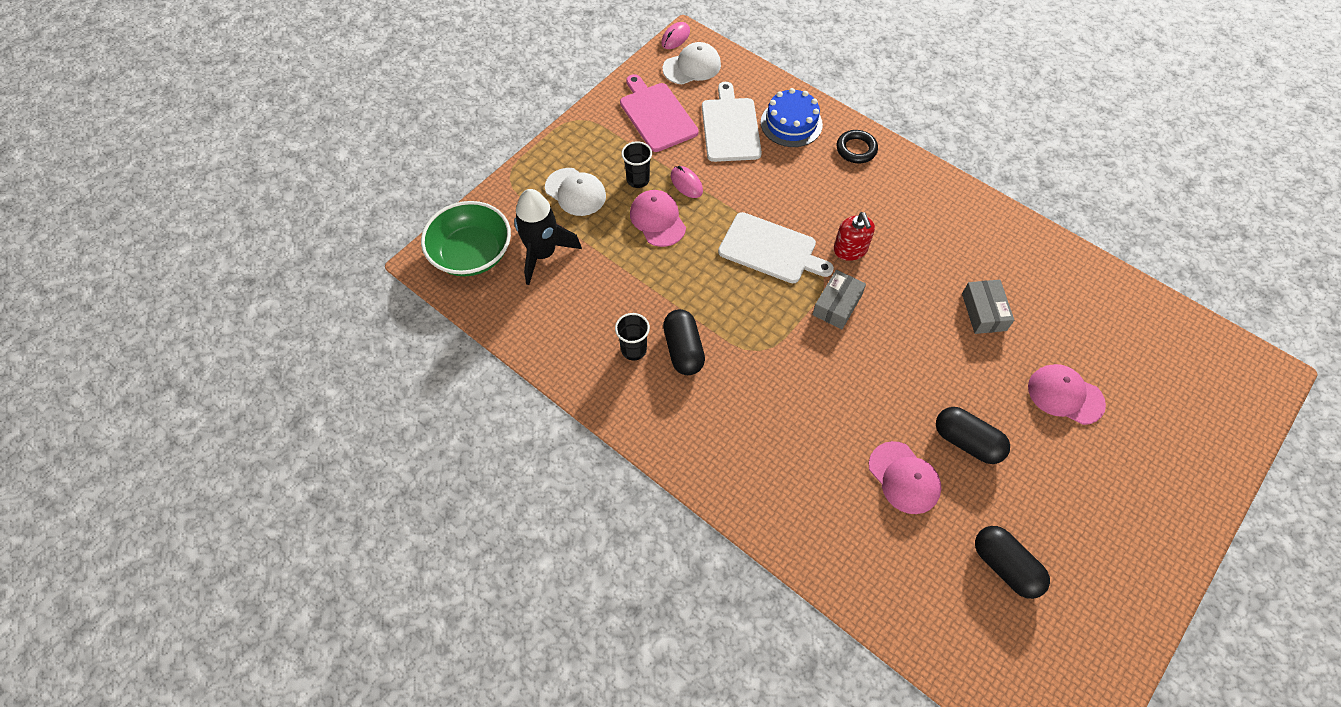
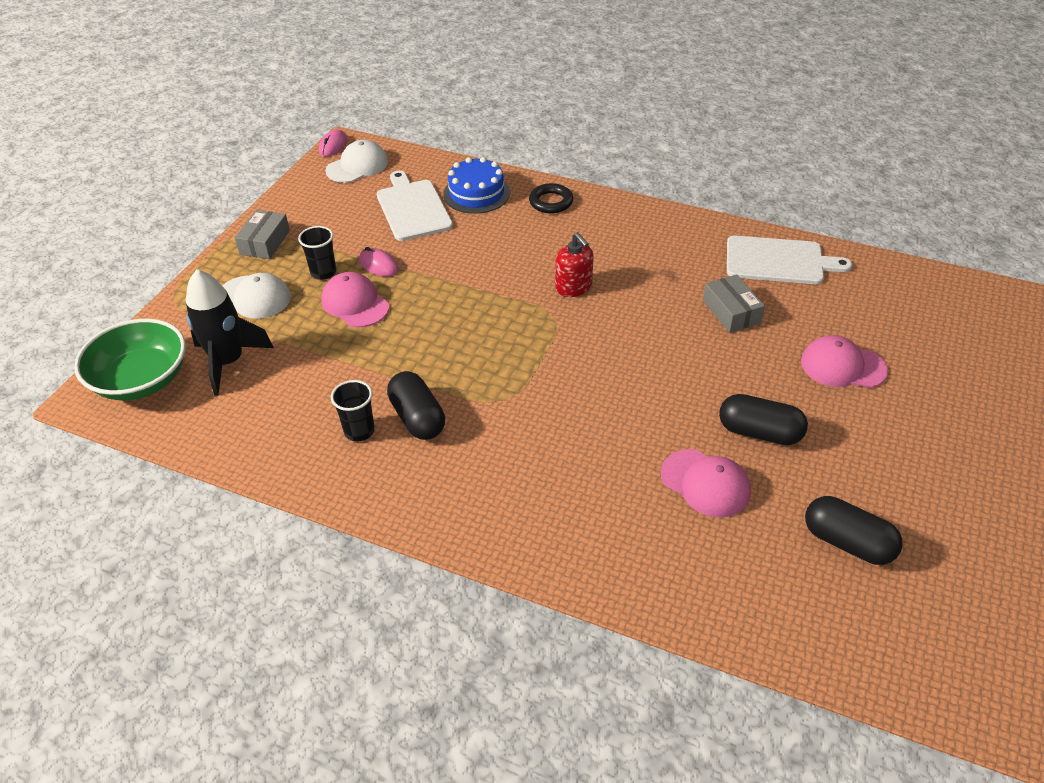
camera: 15 degrees left, 15 degrees down
pink cutting board [620,74,699,152] -> none
white cutting board [718,212,834,283] -> white cutting board moved to [727,236,852,284]
grey box [812,270,866,329] -> grey box moved to [235,210,290,259]

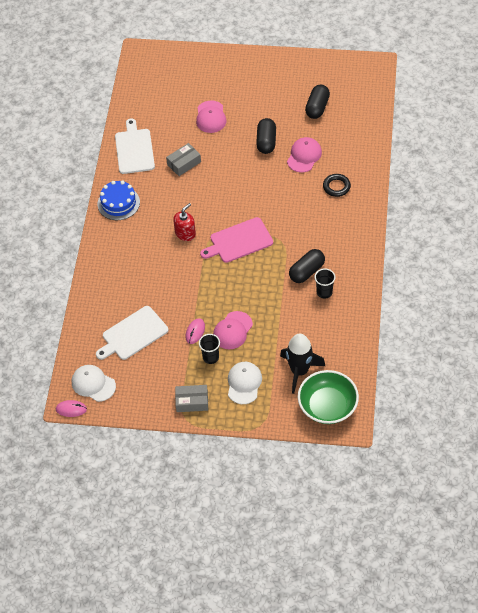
camera: 105 degrees left, 10 degrees up
blue cake [443,157,510,214] -> blue cake moved to [98,180,140,220]
black ring [529,183,573,213] -> black ring moved to [323,174,351,197]
none -> pink cutting board [200,217,273,263]

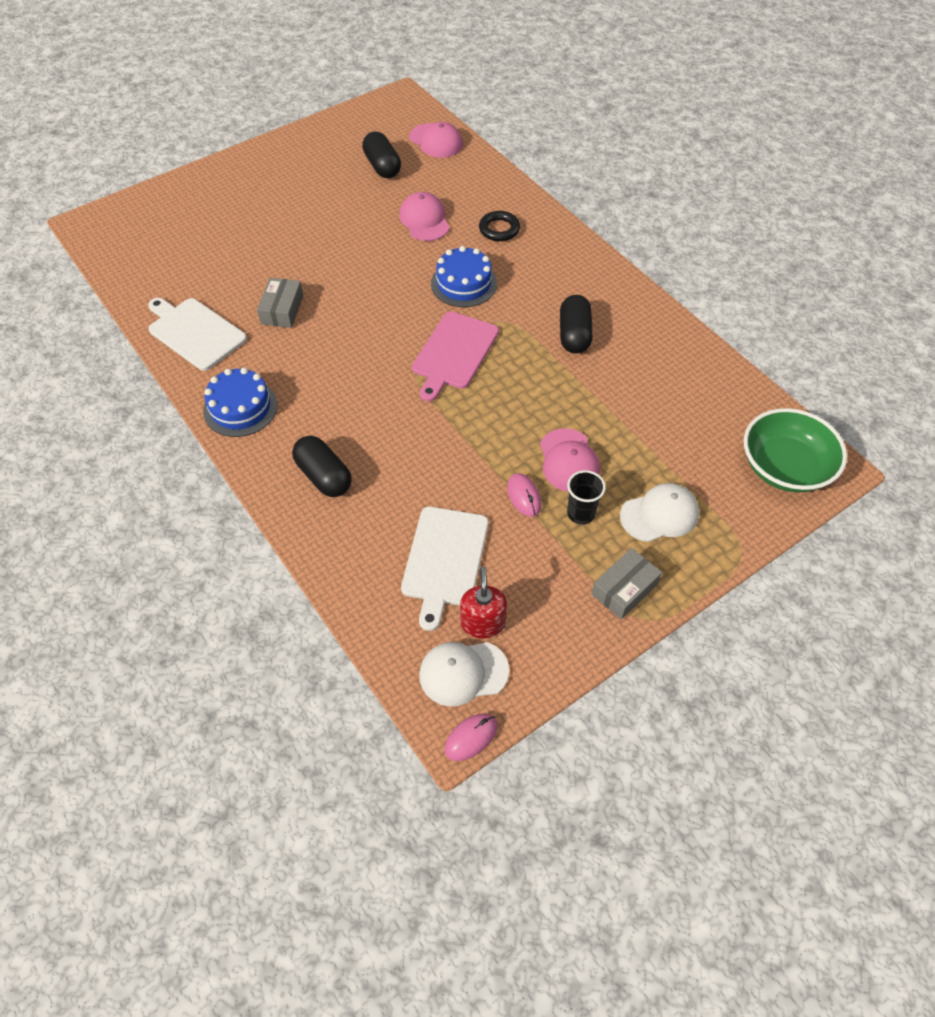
camera: 45 degrees left, 0 degrees up
red soap dispenser [173,203,196,241] -> red soap dispenser moved to [460,566,507,638]
pink cap [196,101,227,133] -> pink cap moved to [409,122,463,158]
white cap [228,362,262,404] -> white cap turned 105 degrees clockwise [620,483,699,542]
black capsule [256,118,276,154] -> black capsule moved to [292,436,352,497]
black rocket [280,334,325,394] -> none
black cup [315,268,335,299] -> none
none -> blue cake [431,246,497,307]

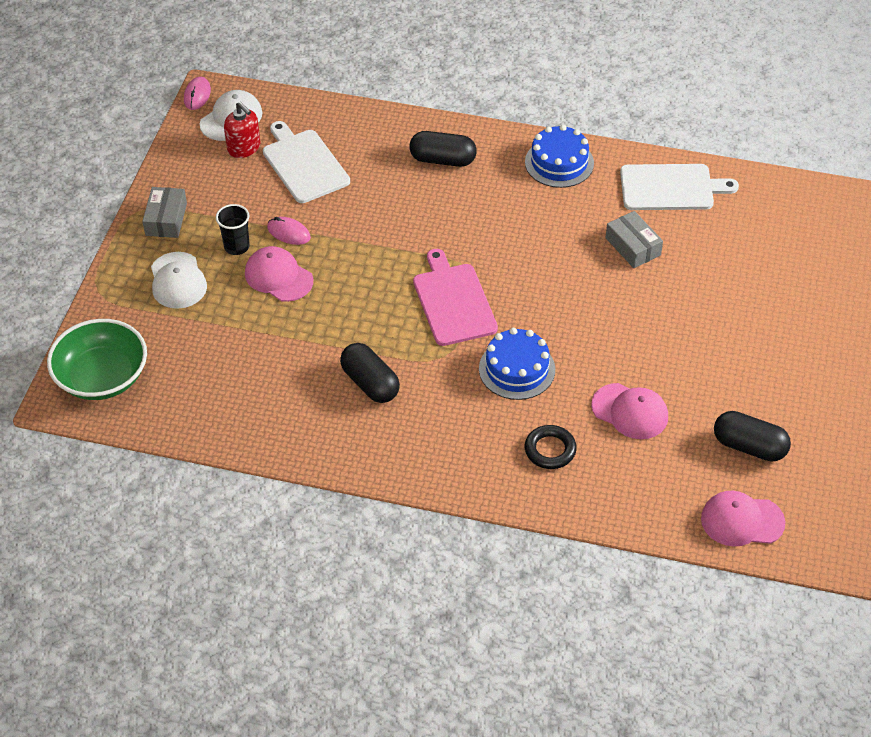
camera: 140 degrees right, 5 degrees down
white cap [620,483,699,542] -> white cap turned 45 degrees counterclockwise [151,252,207,309]

